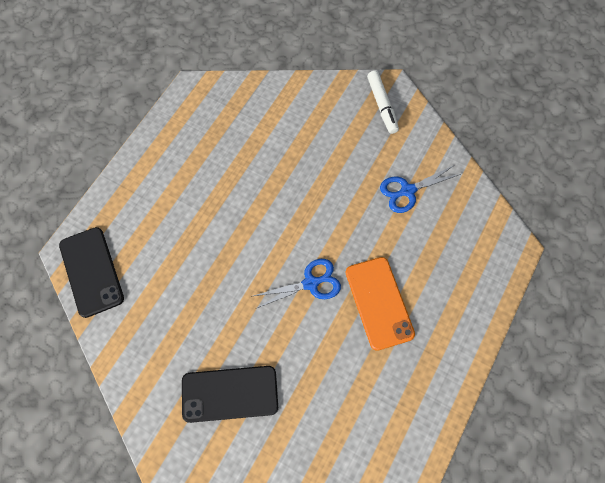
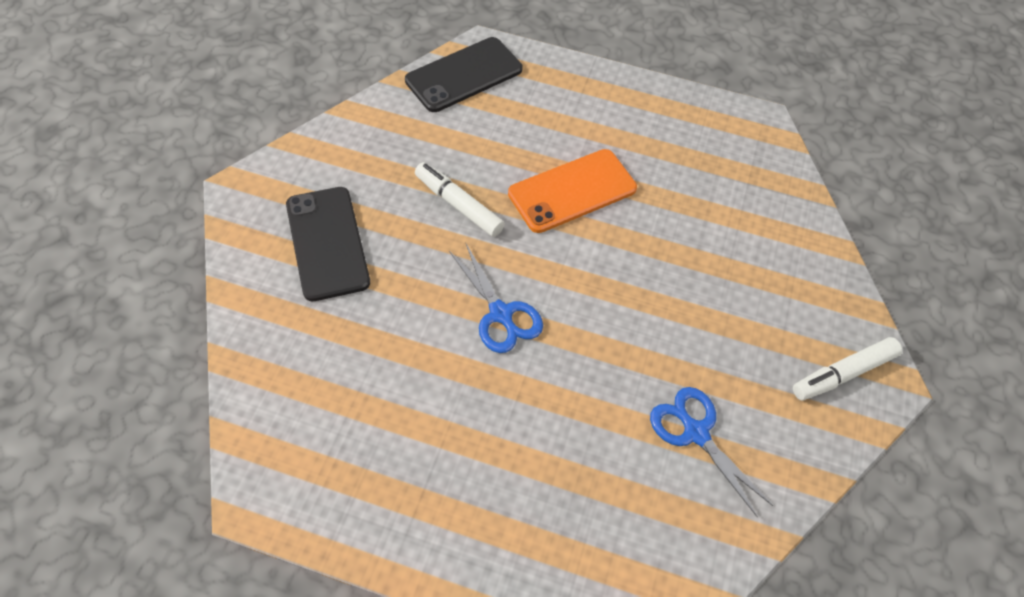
camera: 75 degrees right, 10 degrees down
orange phone [346,257,415,351] -> orange phone moved to [508,149,637,233]
none -> white marker [415,162,505,237]

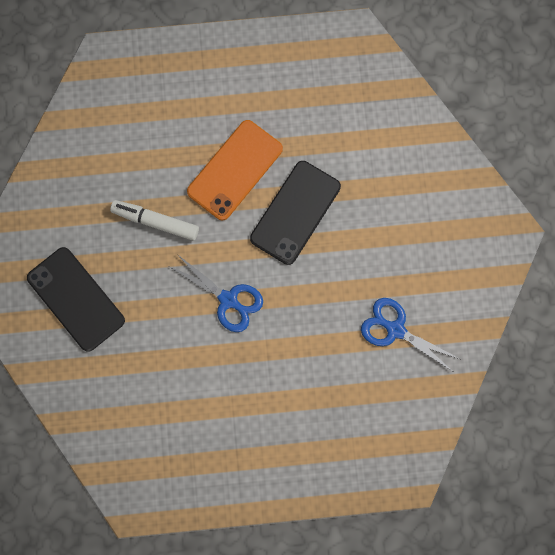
camera: 20 degrees left, 20 degrees up
black phone [405,37,523,112] -> black phone moved to [250,161,341,265]
white marker [793,337,902,400] -> none

